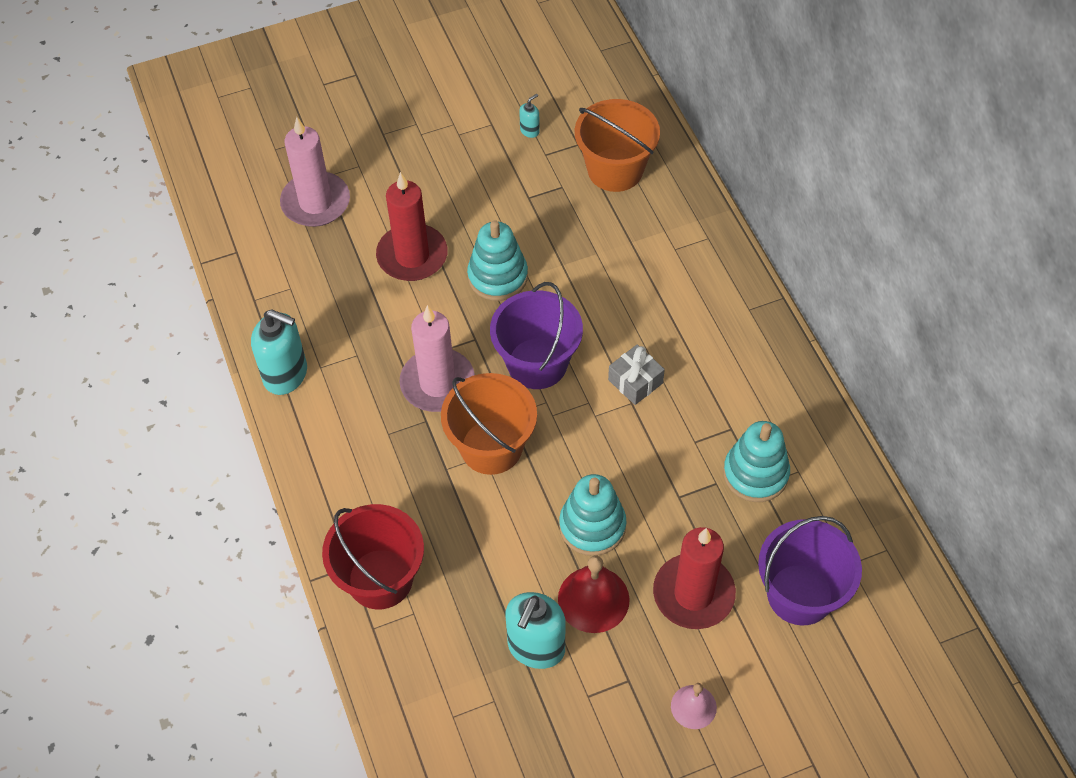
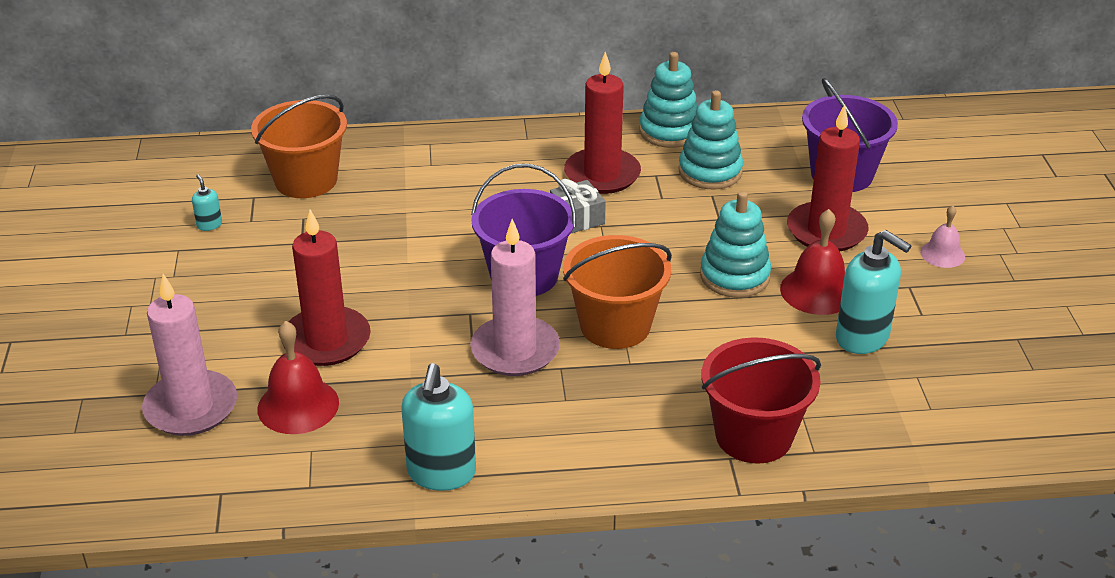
camera: 75 degrees left, 20 degrees down
turquoise soap dispenser [251,309,307,395] -> turquoise soap dispenser turned 150 degrees clockwise [401,363,476,491]
turquoise stacking toy [467,220,528,301] -> turquoise stacking toy moved to [639,52,698,148]
none -> red bell [257,321,339,434]
none -> red candle [564,52,641,194]

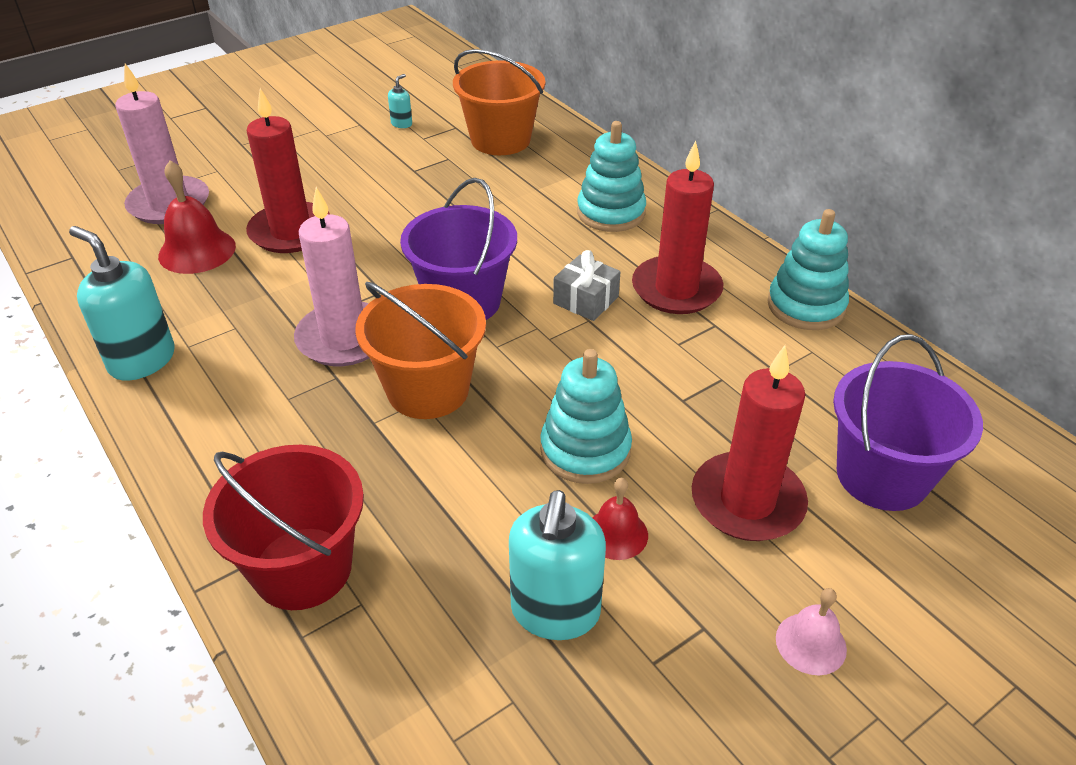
camera: 60 degrees right, 5 degrees up
turquoise soap dispenser [401,363,476,491] -> turquoise soap dispenser turned 60 degrees clockwise [69,226,174,381]
turquoise stacking toy [679,90,743,189] -> turquoise stacking toy moved to [577,121,646,232]
red bell [780,209,845,315] -> red bell [592,478,648,560], size x0.62

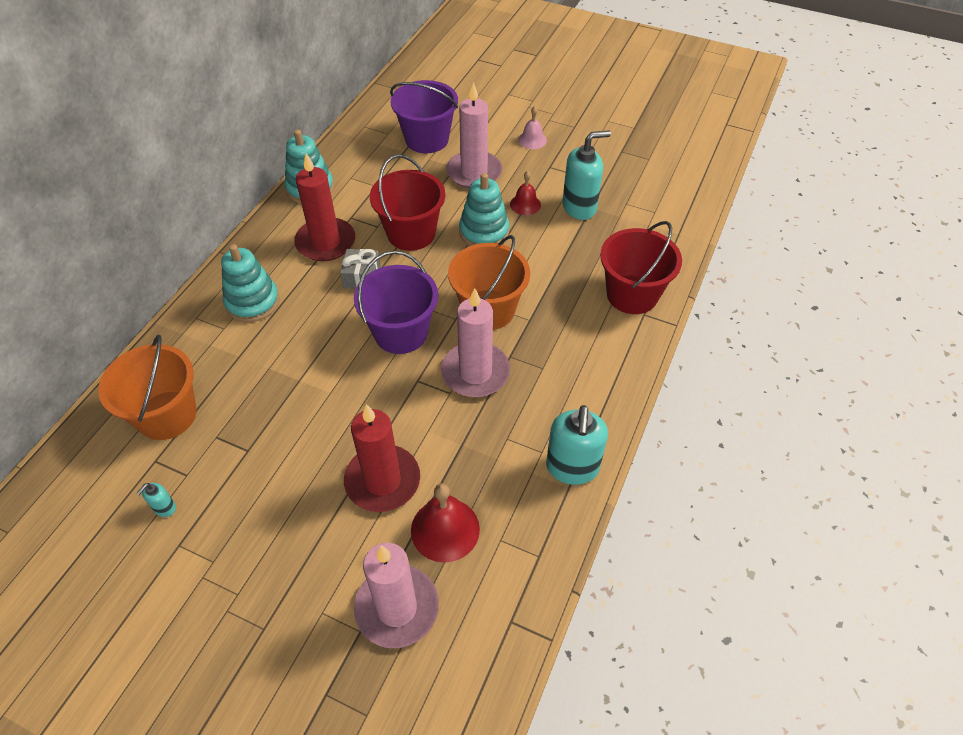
camera: 120 degrees left, 10 degrees up
turquoise soap dispenser [388,74,412,128] -> turquoise soap dispenser turned 60 degrees counterclockwise [136,483,176,517]
red candle [692,345,808,541] -> pink candle [446,82,502,188]
none -> red bucket [370,154,445,251]

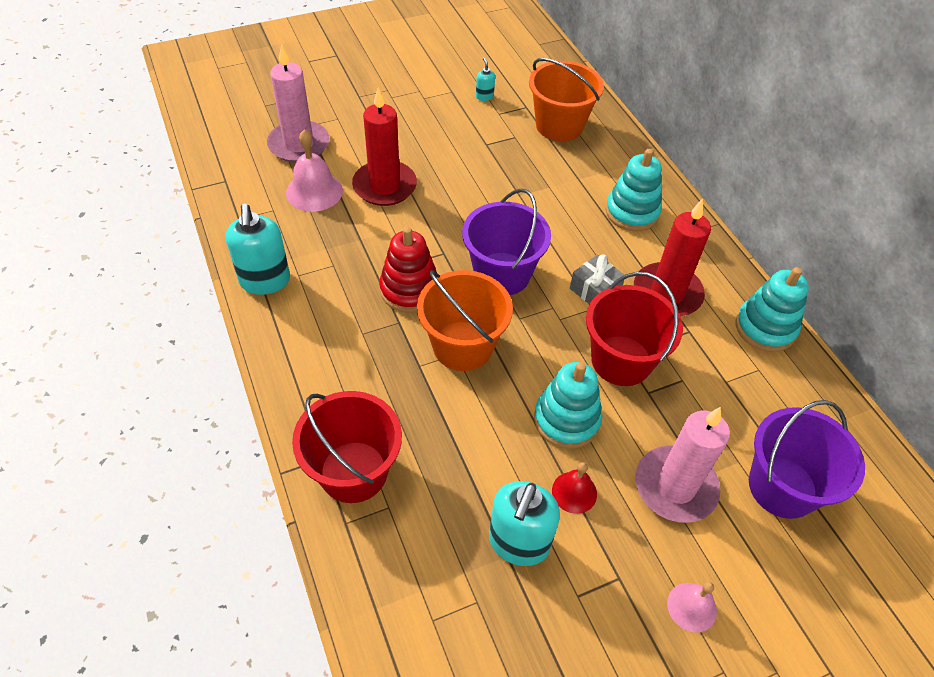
camera: 130 degrees right, 0 degrees up
red bell [411,483,480,563] -> pink bell [286,130,343,212]
pink candle [441,288,510,397] -> red stacking toy [379,227,437,312]
turquoise soap dispenser [546,405,608,485] -> turquoise soap dispenser turned 150 degrees counterclockwise [226,204,290,295]

